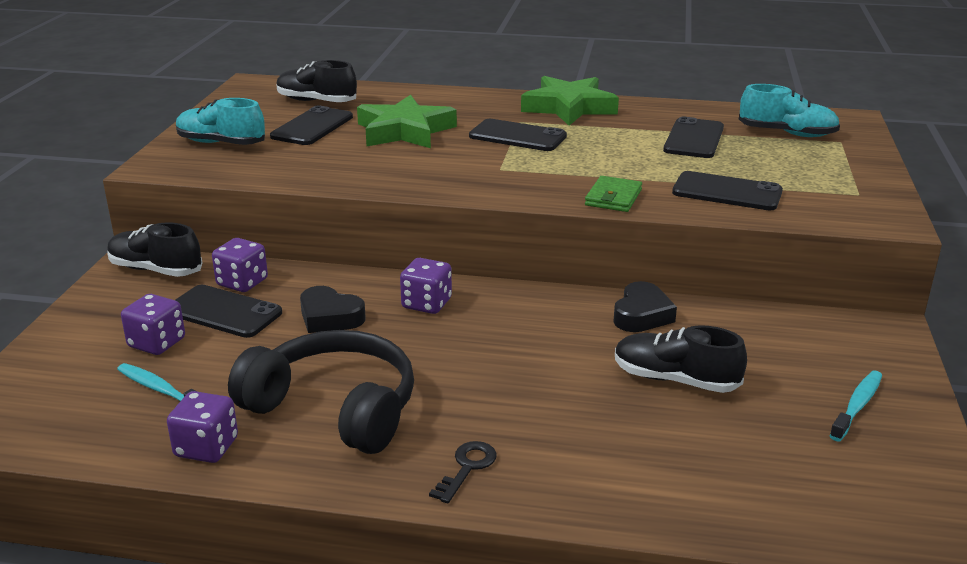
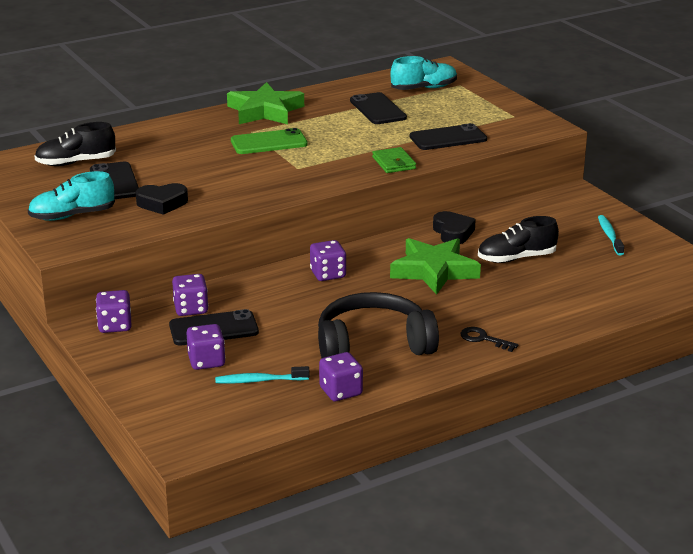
camera: 40 degrees left, 0 degrees up
black shoe [107,222,202,277] -> purple dice [96,290,131,333]
black heart [300,286,366,333] -> black heart moved to [136,183,188,215]
green star [357,95,457,148] -> green star moved to [390,238,481,295]
black key [429,441,497,503] -> black key turned 45 degrees counterclockwise [460,327,518,352]
black phone [469,119,567,151] -> green phone [231,128,308,154]

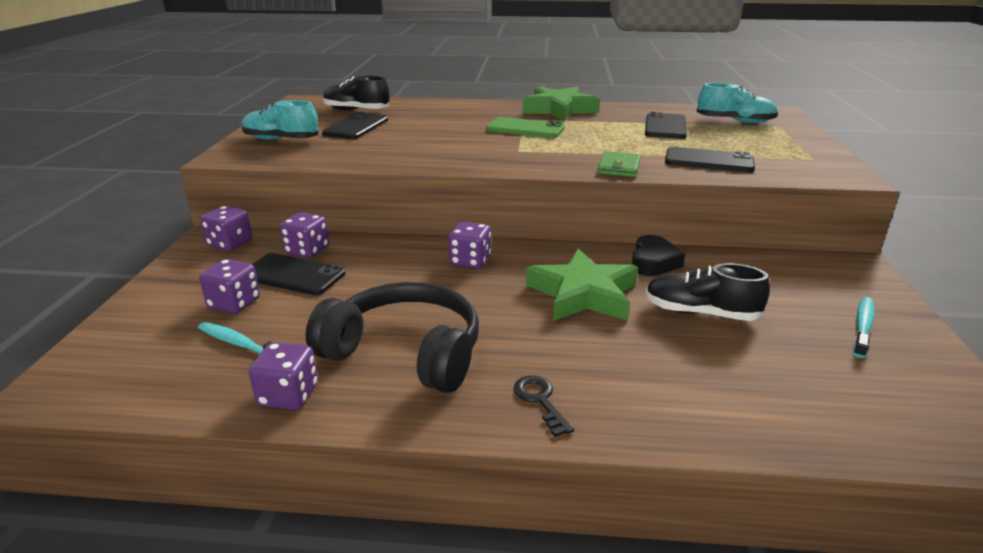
camera: 35 degrees right, 0 degrees up
black heart [136,183,188,215] -> none

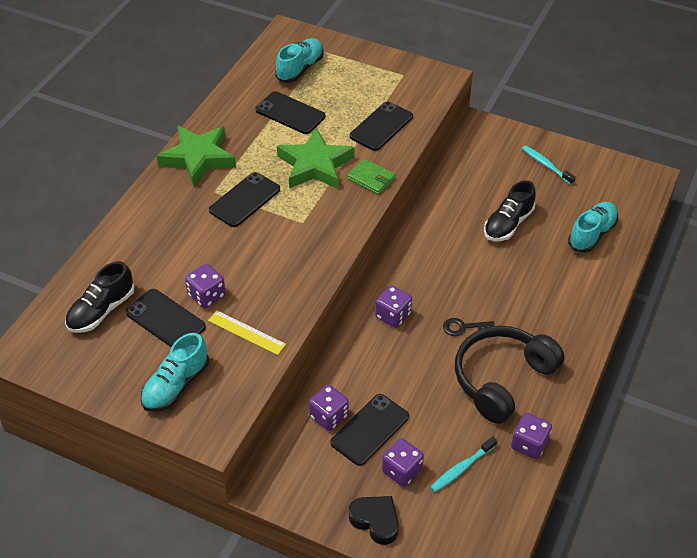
camera: 70 degrees left, 20 degrees up
purple dice [201,206,252,251] -> purple dice moved to [185,264,226,309]
green phone [486,117,565,138] -> black phone [209,172,280,227]
black key [514,375,574,437] -> black key moved to [443,318,495,336]
green star [526,248,638,321] -> green star moved to [277,128,354,189]
black heart [631,235,685,276] -> black heart moved to [349,496,399,545]
none -> yellow ruler [208,311,286,355]
none -> turquoise shoe [568,202,618,253]

